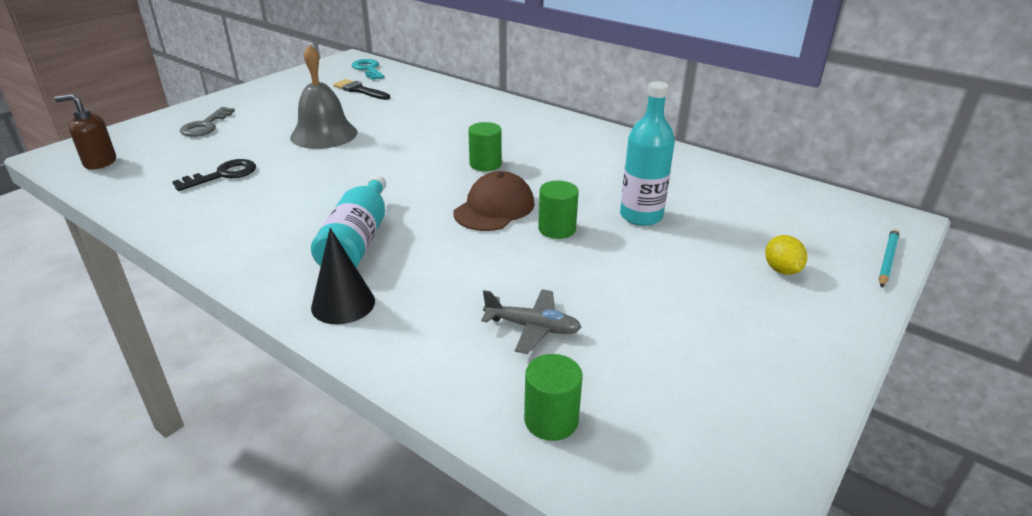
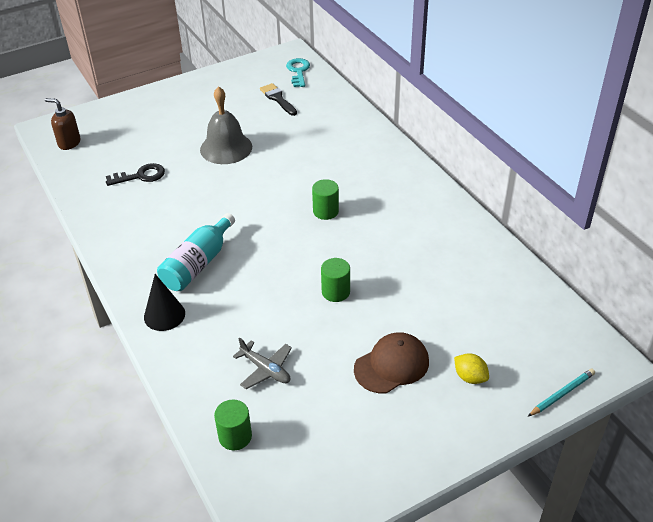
camera: 25 degrees right, 10 degrees up
grey key [180,107,235,137] -> none
brown cap [453,171,535,231] -> brown cap moved to [354,332,429,393]
turquoise bottle [620,81,675,226] -> none
yellow lemon [765,235,807,275] -> yellow lemon turned 60 degrees counterclockwise [454,353,489,384]

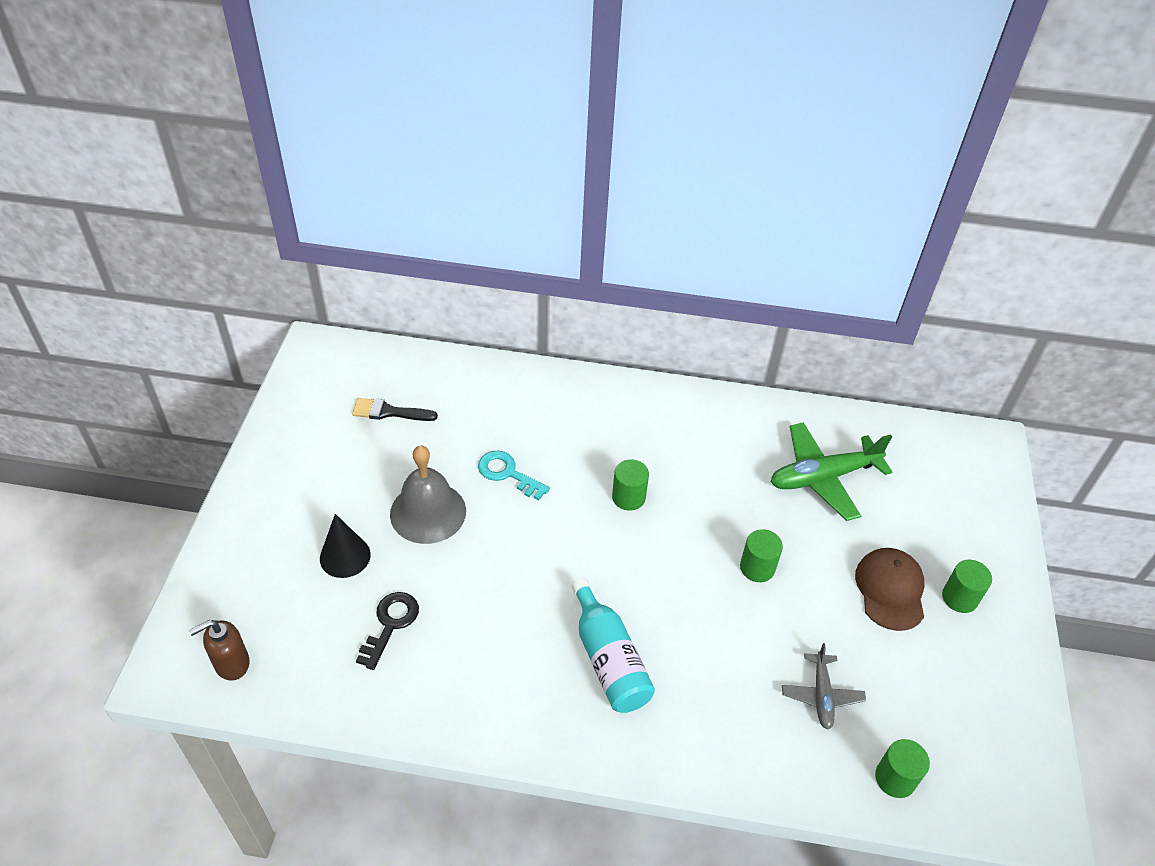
camera: 55 degrees left, 5 degrees up
black cone [144,274,185,331] -> black cone moved to [320,514,371,578]
grey plane [233,337,292,389] -> grey plane turned 105 degrees clockwise [782,643,866,730]
turquoise key [286,58,310,87] -> turquoise key moved to [478,450,550,500]
yellow lemon [454,353,489,384] -> none
turquoise pencil [528,369,595,417] -> none
none -> green plane [771,422,892,521]
none -> green cylinder [942,560,992,613]

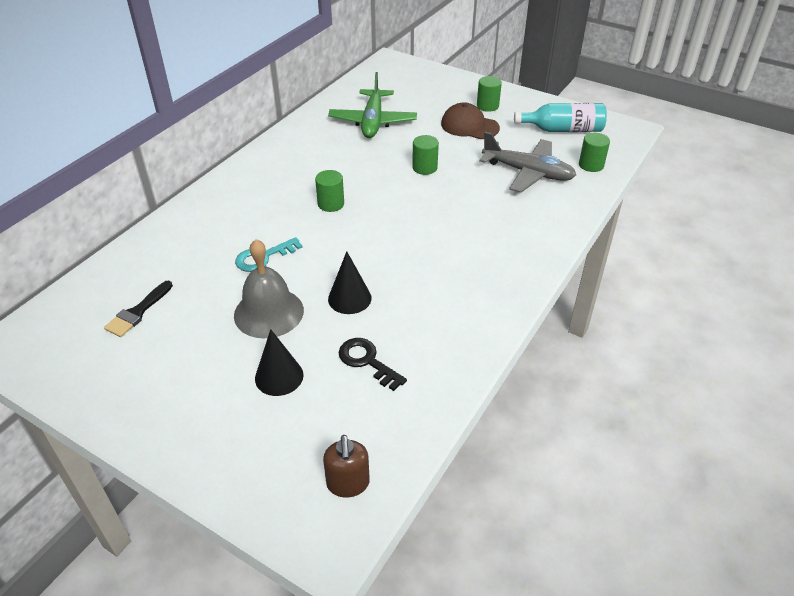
camera: 65 degrees left, 5 degrees down
turquoise bottle [572,578,655,713] -> turquoise bottle moved to [514,103,607,132]
grey plane [782,643,866,730] -> grey plane [479,132,576,193], size x1.76
none -> black cone [328,251,372,314]

